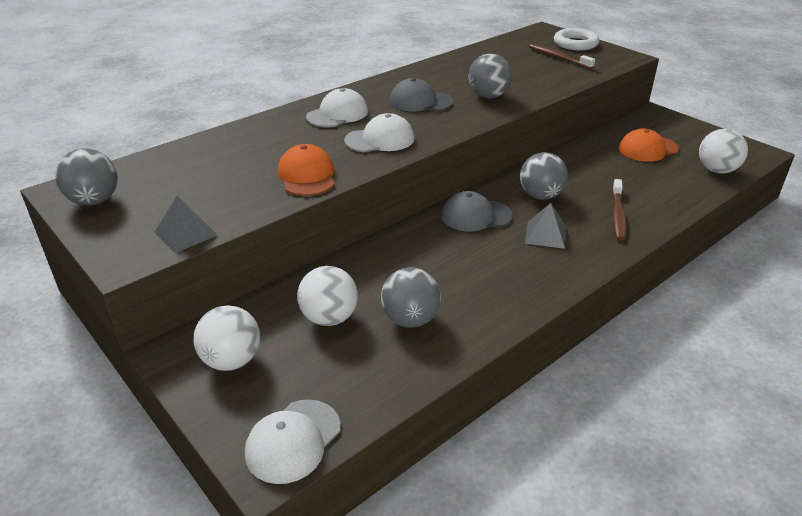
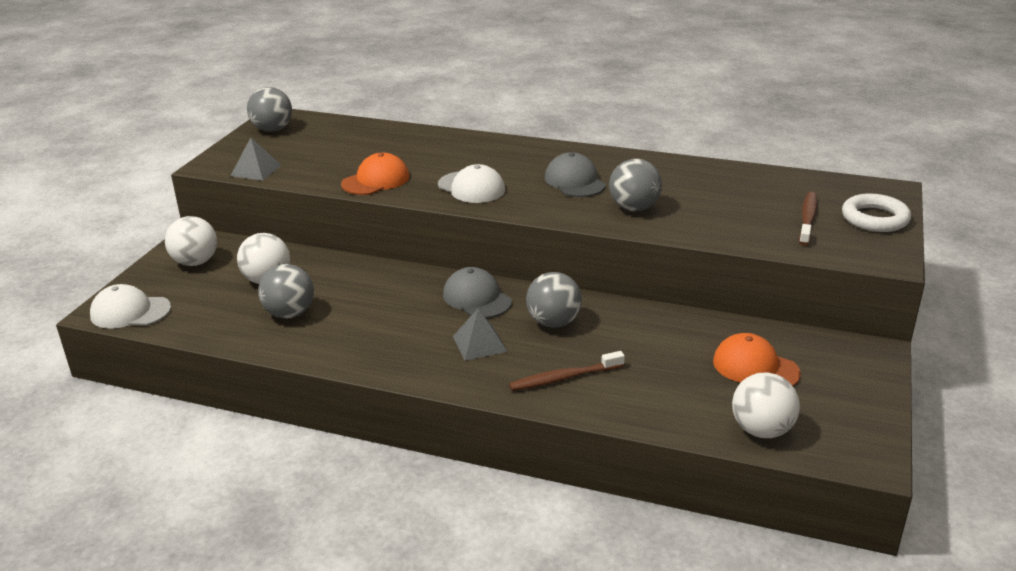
camera: 60 degrees right, 5 degrees down
white cap [306,88,368,128] -> none

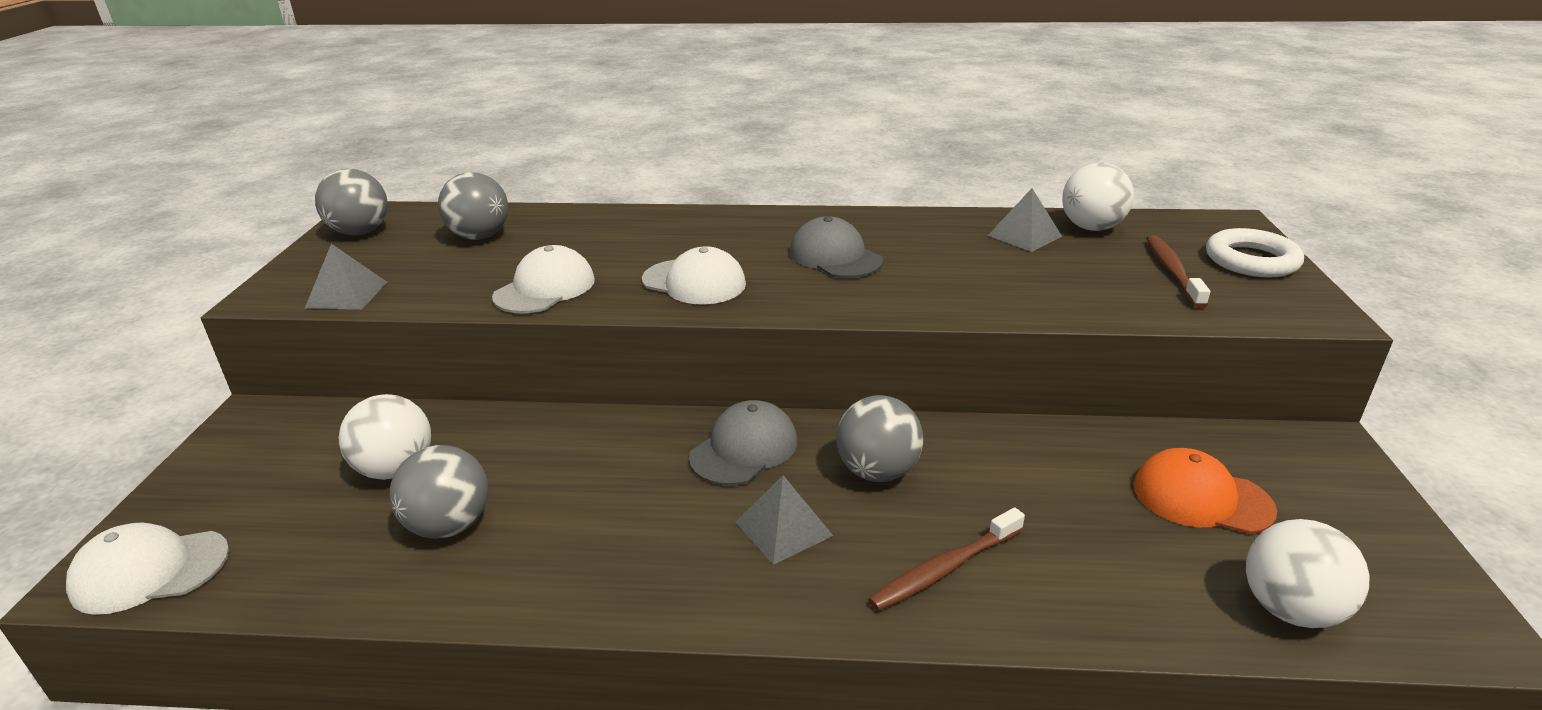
camera: 15 degrees left, 0 degrees up
white ball [165,216,217,266] -> white ball moved to [1062,163,1134,231]
orange cap [341,153,409,195] -> white cap [492,245,595,314]
grey cap [443,267,512,318] -> grey cap turned 90 degrees clockwise [689,400,797,486]
grey ball [609,159,662,211] -> grey ball moved to [438,172,508,240]
none -> grey pyramid [988,188,1062,252]

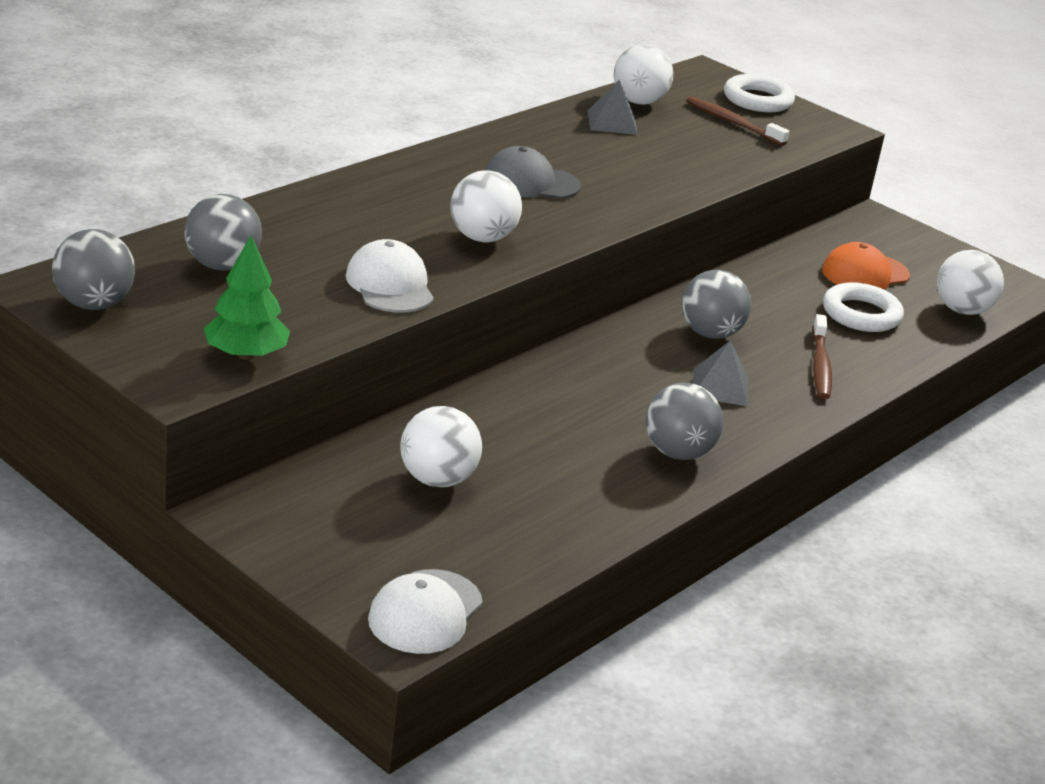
camera: 55 degrees left, 0 degrees up
grey pyramid [305,244,387,309] -> green tree [204,236,290,360]
grey ball [390,445,488,539] -> grey ball moved to [646,383,723,460]
white cap [642,246,746,305] -> white ball [451,170,522,242]
grey cap [689,400,797,486] -> none
none -> white ring [823,282,904,332]

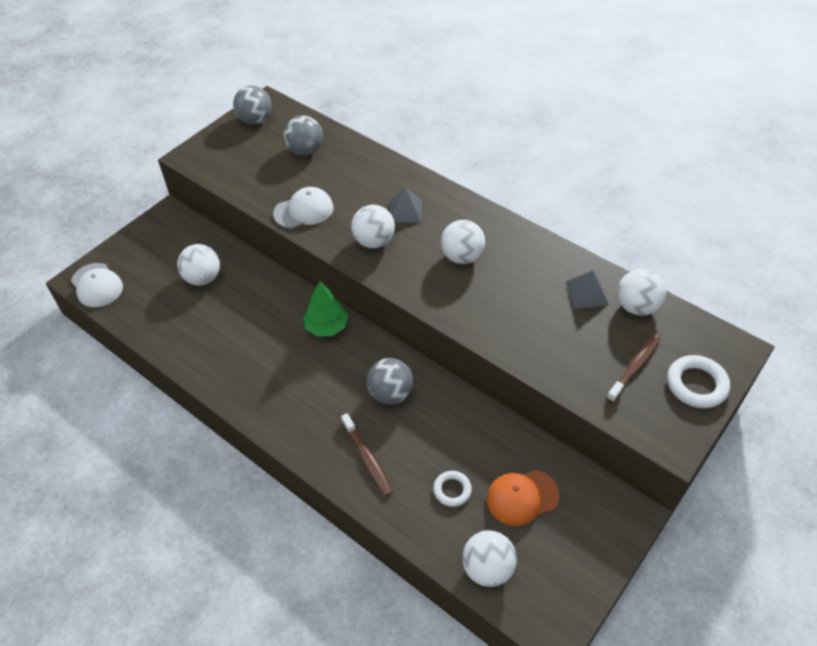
camera: 90 degrees right, 20 degrees up
green tree [204,236,290,360] -> green tree moved to [303,281,348,337]
white cap [368,569,483,654] -> white cap turned 150 degrees counterclockwise [71,263,123,307]
grey cap [485,146,581,199] -> white ball [441,220,485,264]
grey ball [646,383,723,460] -> none
grey pyramid [693,341,749,406] -> grey pyramid moved to [390,188,422,223]
brown toothbrush [812,314,832,399] -> brown toothbrush turned 120 degrees counterclockwise [341,413,393,496]
orange cap [822,242,910,289] -> orange cap turned 75 degrees counterclockwise [487,470,559,526]
white ring [823,282,904,332] -> white ring [433,471,472,507], size x0.63

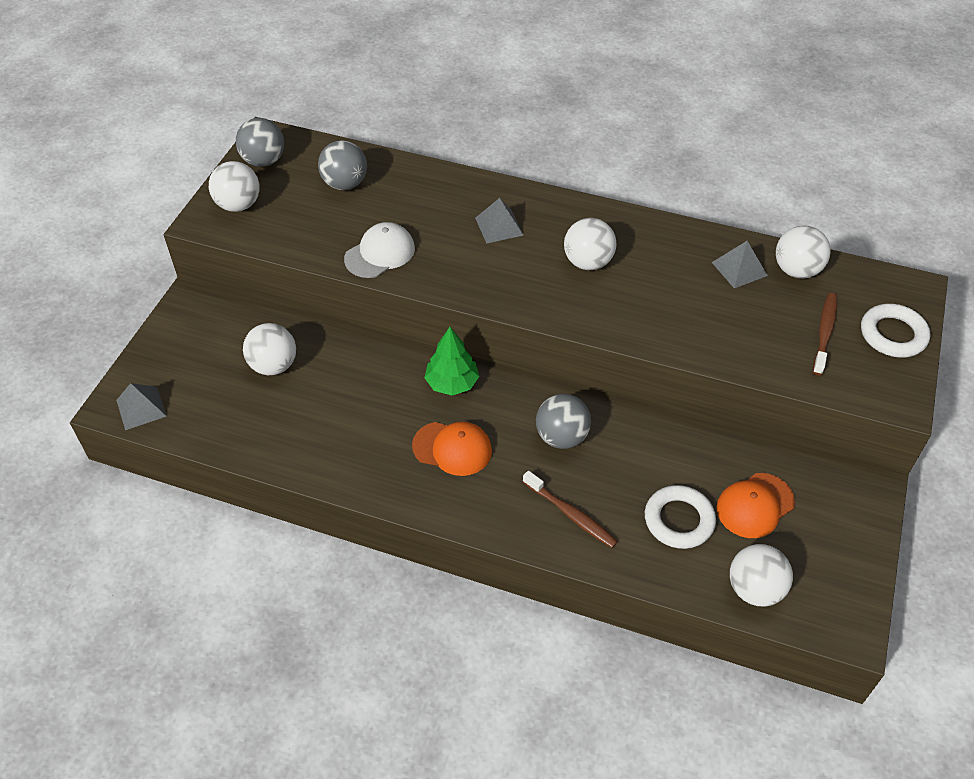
camera: 20 degrees left, 0 degrees up
white cap [71,263,123,307] -> grey pyramid [116,383,166,430]
white ball [351,205,395,248] -> white ball moved to [209,161,260,212]
white ring [433,471,472,507] -> white ring [645,485,716,549], size x1.59
none -> orange cap [412,422,492,476]

